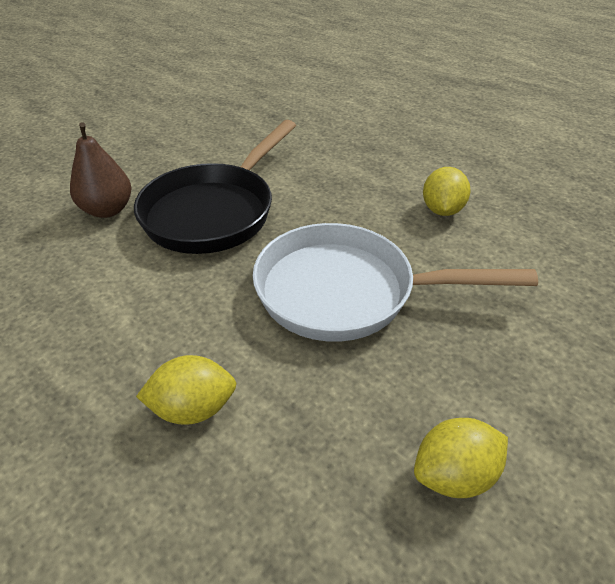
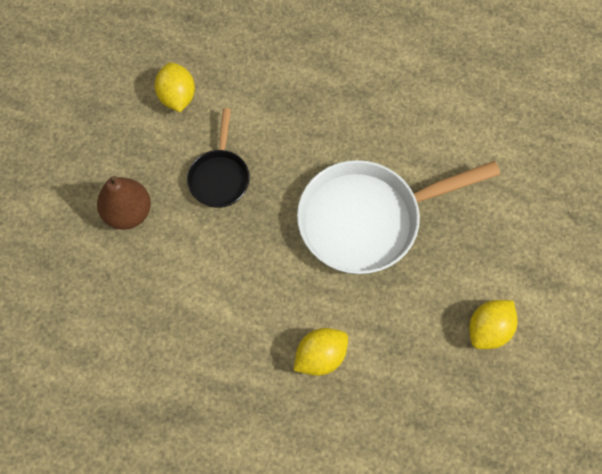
camera: 25 degrees left, 25 degrees up
black pan [134,120,296,254] -> black pan [187,108,250,208], size x0.53
yellow lemon [423,167,471,216] -> yellow lemon moved to [155,62,195,112]

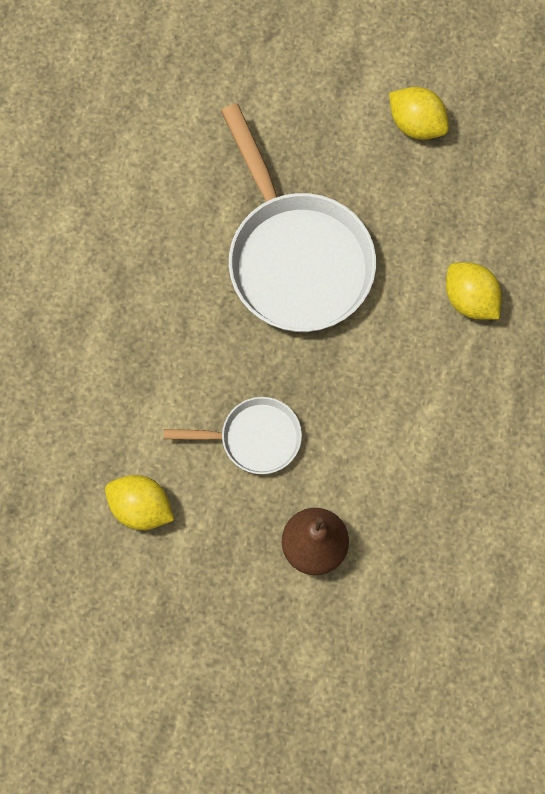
camera: 95 degrees left, 5 degrees up
yellow lemon [155,62,195,112] -> yellow lemon turned 45 degrees clockwise [105,475,174,530]
black pan [187,108,250,208] -> white pan [164,397,302,474]

